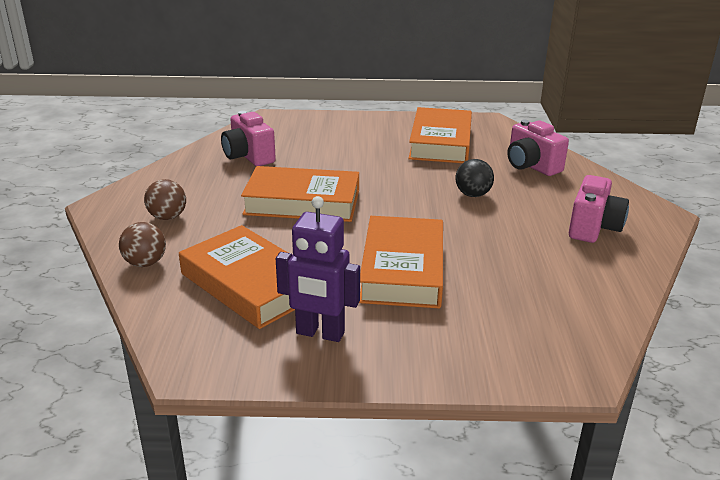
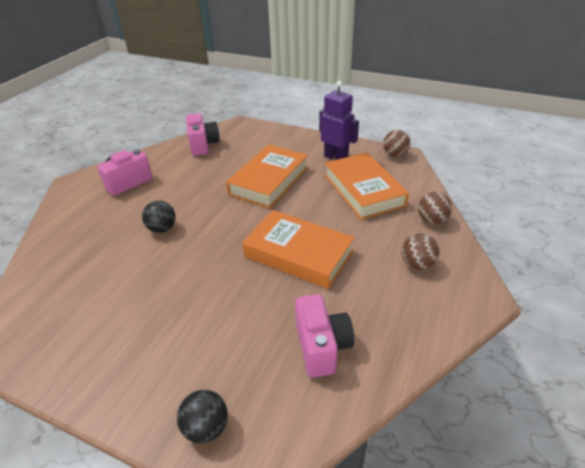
camera: 155 degrees left, 10 degrees up
orange book [408,107,472,163] -> none
pink camera [507,120,569,176] -> pink camera moved to [186,113,220,156]
none -> black ball [177,390,228,443]
none -> brown ball [383,130,410,157]

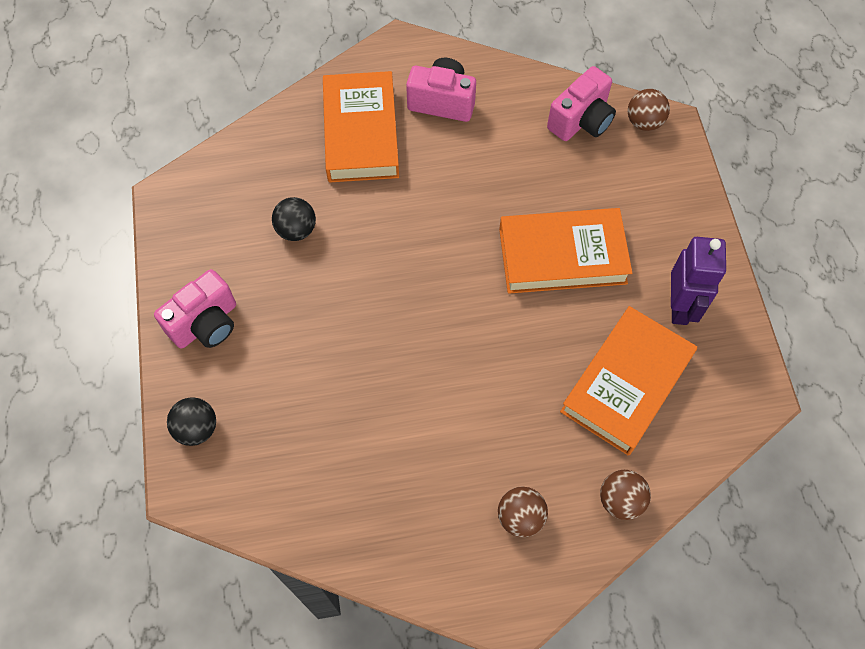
camera: 55 degrees right, 25 degrees up
black ball [142,201,176,233] -> black ball moved to [272,197,316,241]
orange book [242,210,355,289] -> orange book moved to [323,71,399,183]
pink camera [295,294,354,378] -> pink camera moved to [154,269,236,349]
brown ball [383,130,410,157] -> brown ball moved to [628,89,670,131]

